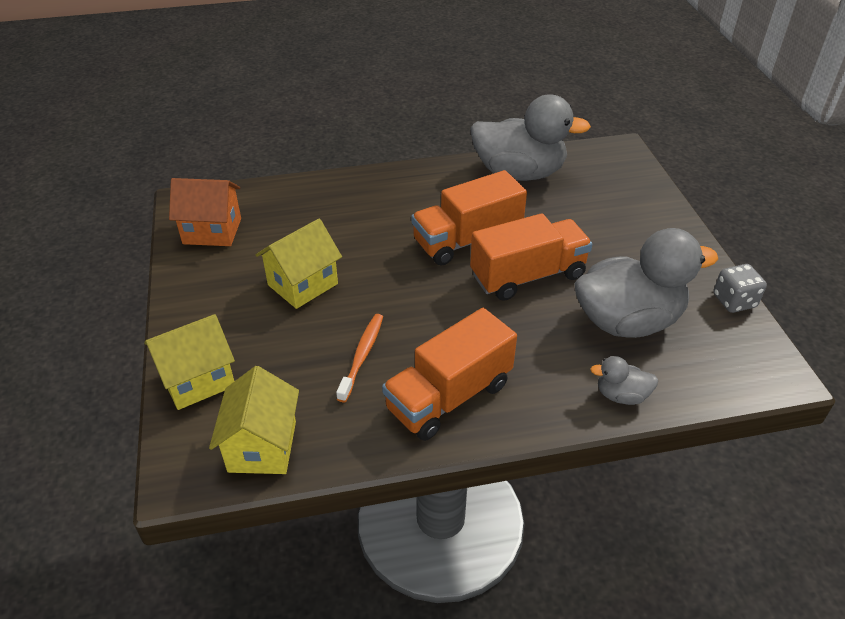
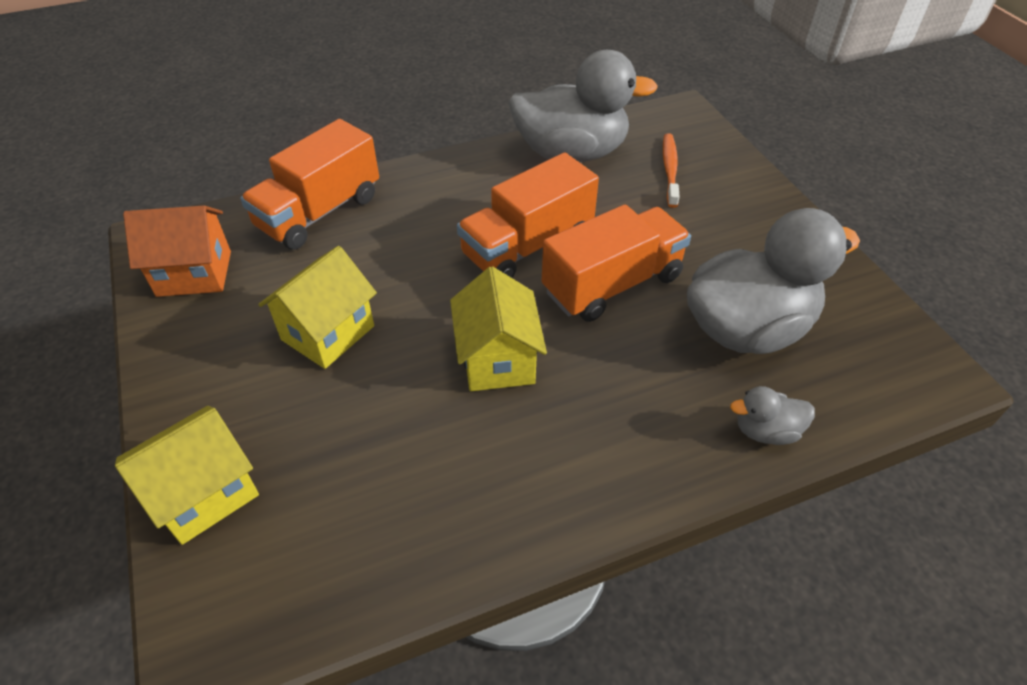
camera: 10 degrees left, 5 degrees up
yellow house [209,366,299,474] -> yellow house moved to [450,266,547,391]
orange toothbrush [336,314,383,402] -> orange toothbrush moved to [663,133,680,208]
orange truck [382,308,517,441] -> orange truck moved to [240,119,379,250]
grey dice [713,264,767,313] -> none

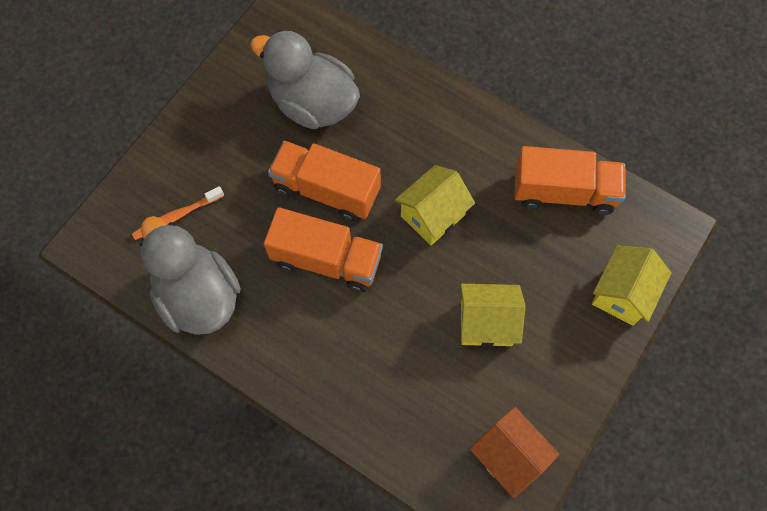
camera: 125 degrees left, 20 degrees up
yellow house [115,406,259,545] -> yellow house turned 75 degrees counterclockwise [592,245,671,326]
orange truck [240,119,379,250] -> orange truck moved to [514,146,626,215]
grey duck [730,386,815,445] -> none

